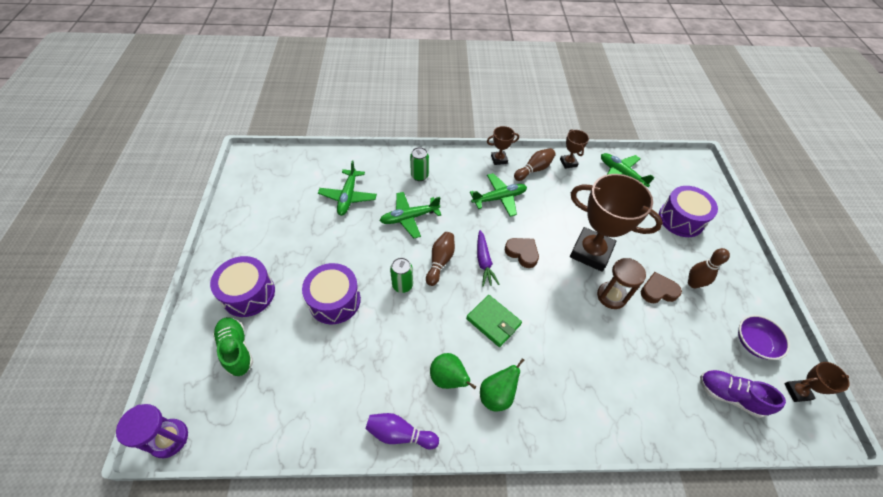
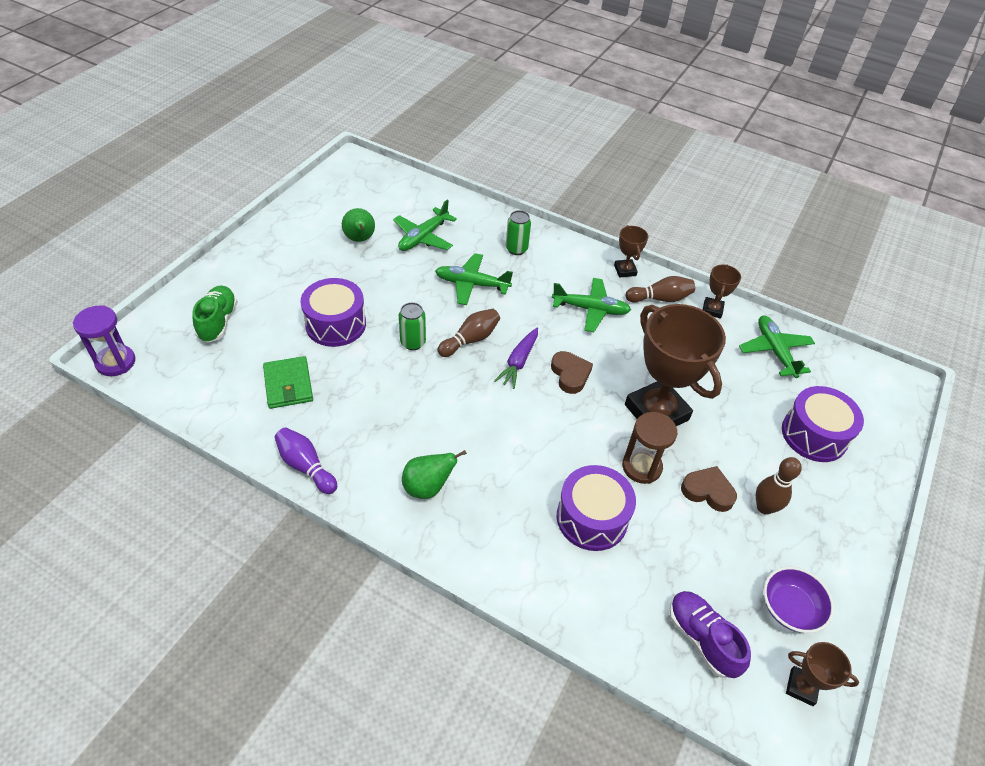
camera: 30 degrees right, 5 degrees down
purple drum [210,256,275,317] -> purple drum moved to [557,465,636,551]
green pear [430,353,476,389] -> green pear moved to [342,208,375,242]
green wallet [466,295,522,347] -> green wallet moved to [263,356,313,409]
brown trophy [487,126,519,165] -> brown trophy turned 60 degrees clockwise [614,225,648,278]

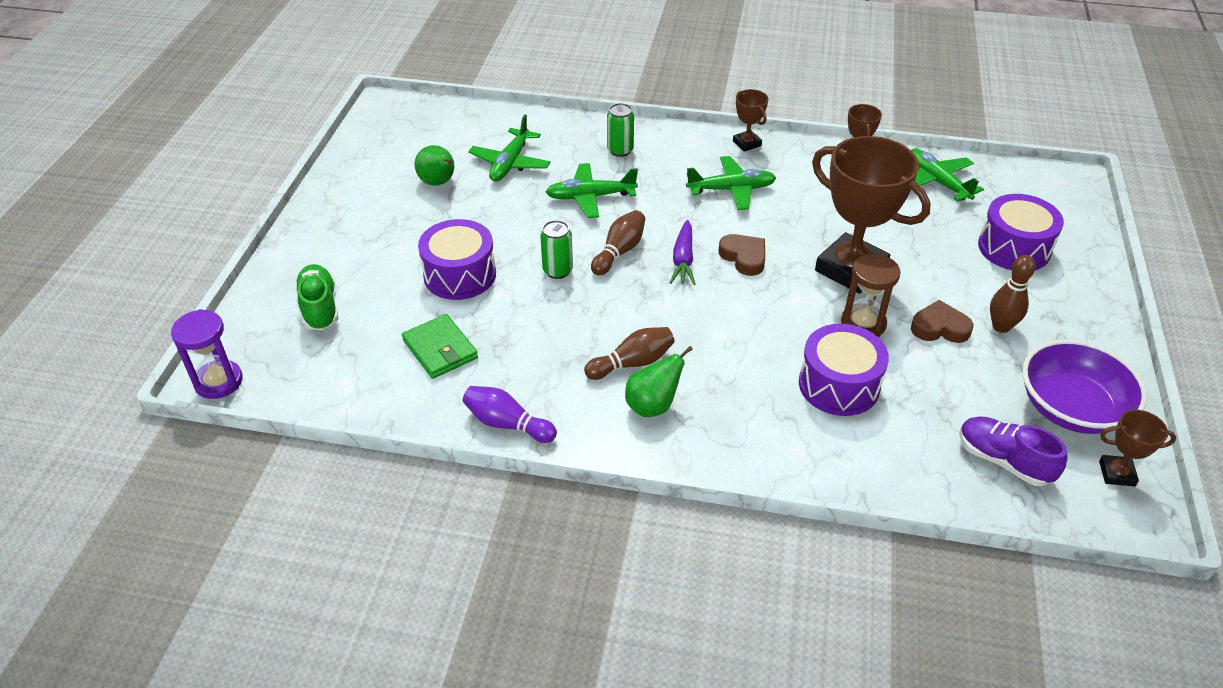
camera: 15 degrees left, 5 degrees down
brown bowling pin [626,276,695,303] -> brown bowling pin moved to [584,327,675,380]
purple bowl [764,567,834,633] -> purple bowl [1022,339,1147,434], size x1.59

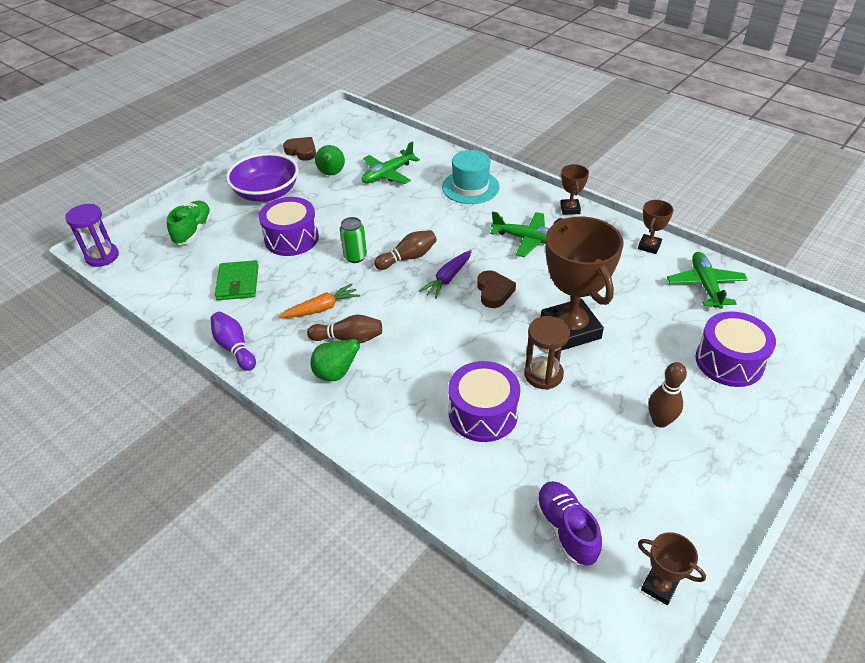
camera: 30 degrees right, 0 degrees up
green plane [546,163,638,218] -> none
green can [607,103,634,157] -> turquoise hat [442,150,500,204]
brown heart [911,300,973,343] -> brown heart moved to [283,137,316,161]
purple bowl [1022,339,1147,434] -> purple bowl moved to [226,153,299,202]
none -> orange carrot [278,284,360,318]

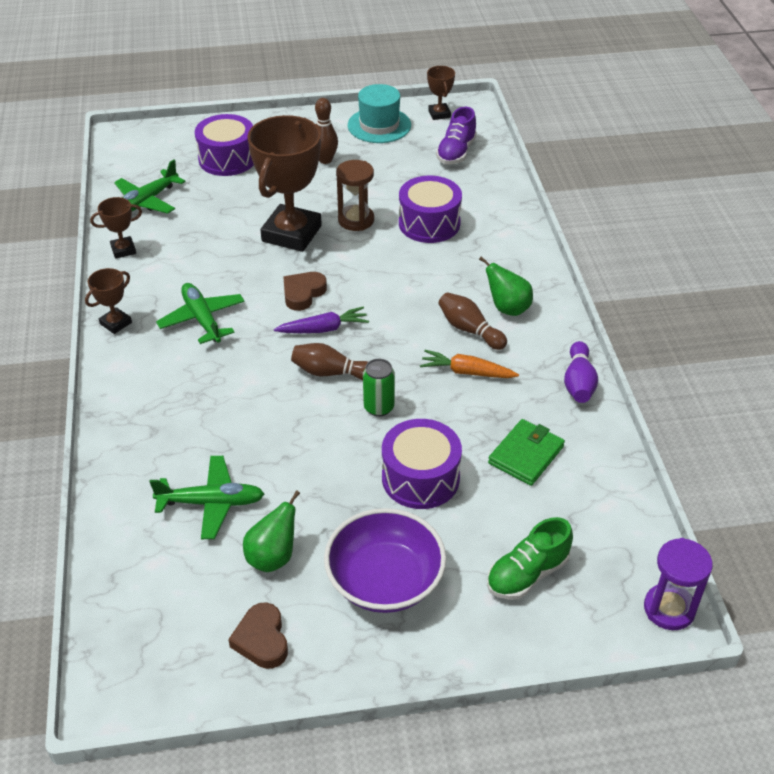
camera: 140 degrees left, 0 degrees up
turquoise hat [442,150,500,204] -> turquoise hat moved to [348,84,411,143]

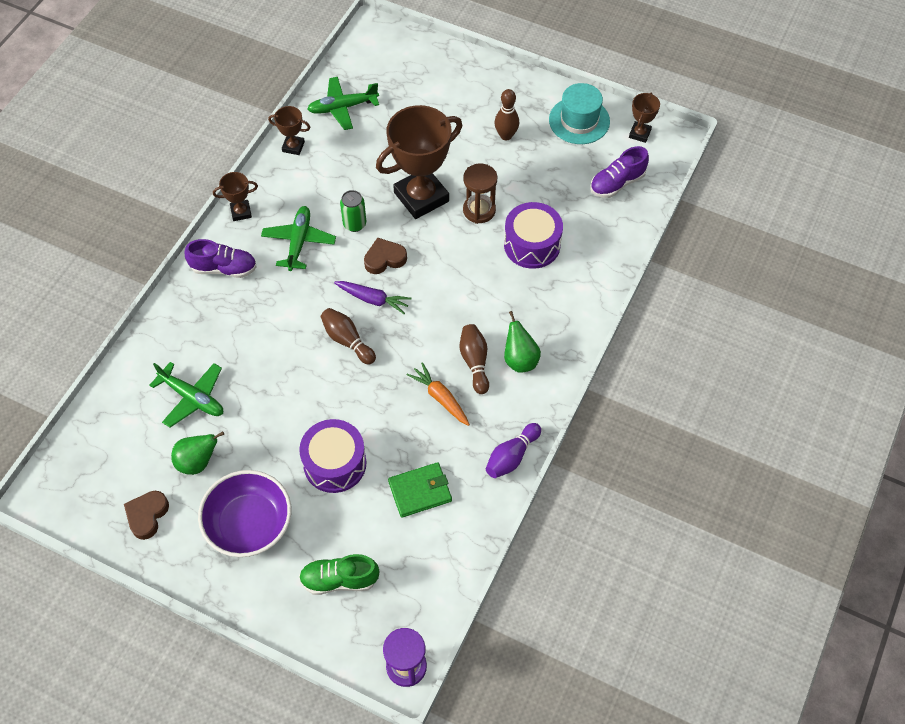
camera: 35 degrees right, 15 degrees up
purple drum [195,114,254,176] -> none
green can [363,359,395,417] -> green can moved to [340,190,366,232]
none -> purple shoe [185,239,257,278]

